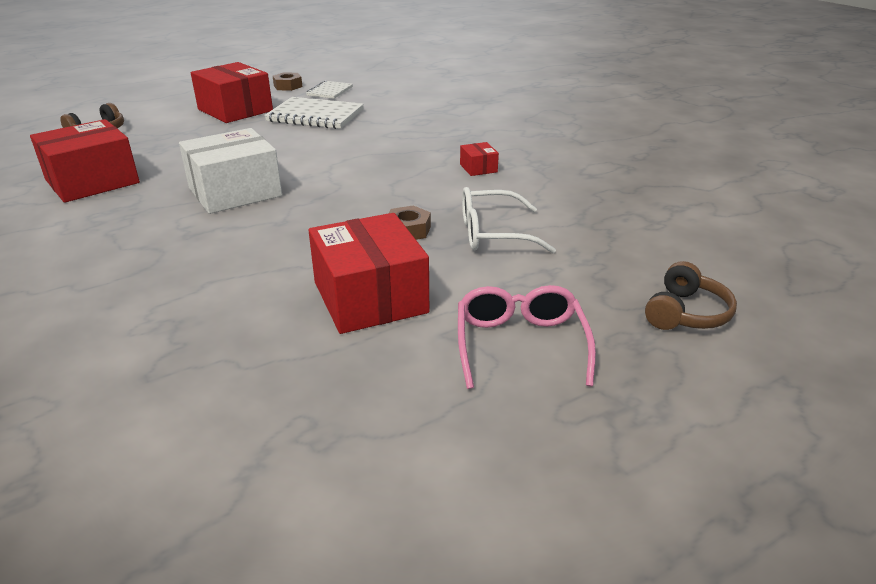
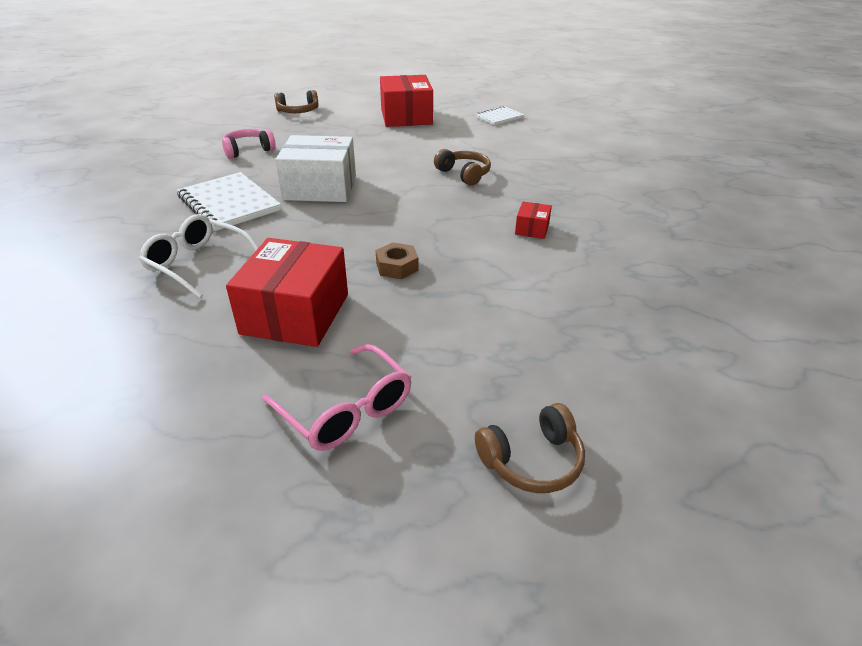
camera: 35 degrees right, 5 degrees up
red box [30,119,140,203] -> pink headphones [222,129,276,159]
white notebook [264,97,364,129] -> white notebook moved to [177,172,281,231]
brown nut [273,72,302,91] -> none
pink glasses [458,285,596,389] -> pink glasses turned 105 degrees clockwise [262,344,411,451]
white glasses [462,187,556,253] -> white glasses moved to [139,214,258,298]
none -> brown headphones [434,149,491,186]

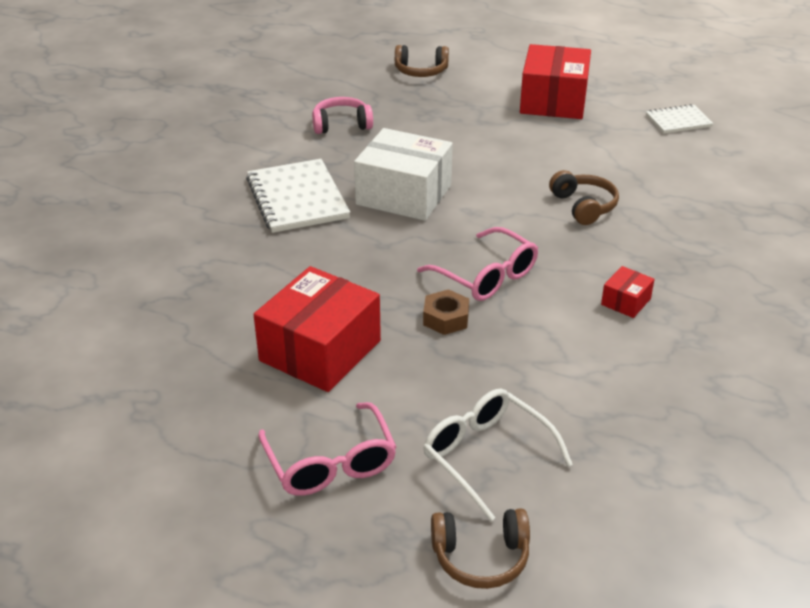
camera: 20 degrees right, 0 degrees up
white glasses [139,214,258,298] -> white glasses moved to [424,388,573,521]
none -> pink glasses [417,227,538,301]

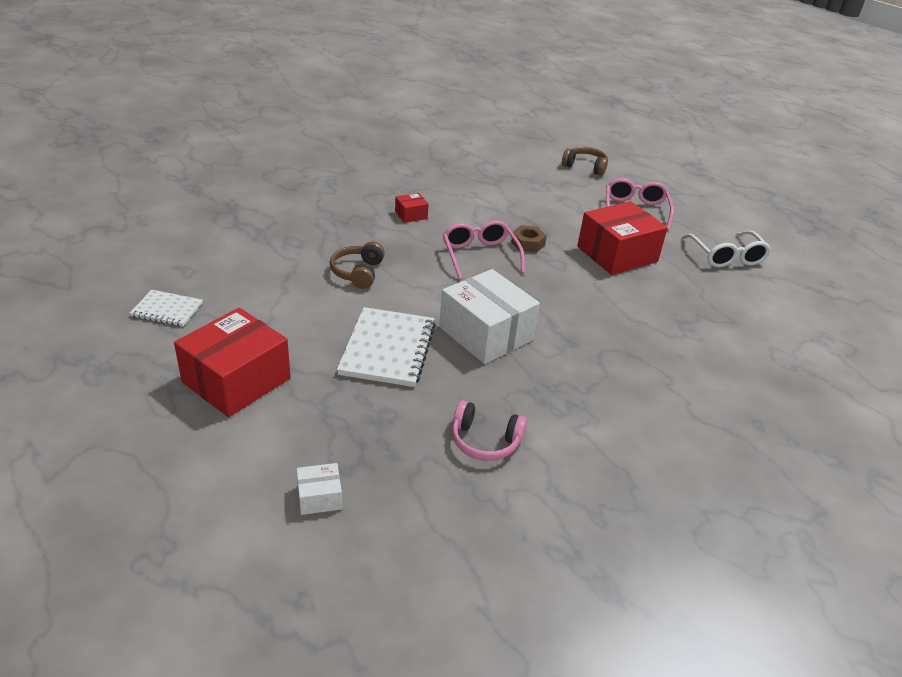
camera: 155 degrees left, 0 degrees up
white notebook [246,159,350,233] -> white notebook moved to [337,307,436,387]
brown headphones [395,45,449,77] -> white box [296,463,342,515]
white glasses [424,388,573,521] -> white glasses moved to [682,231,771,267]

